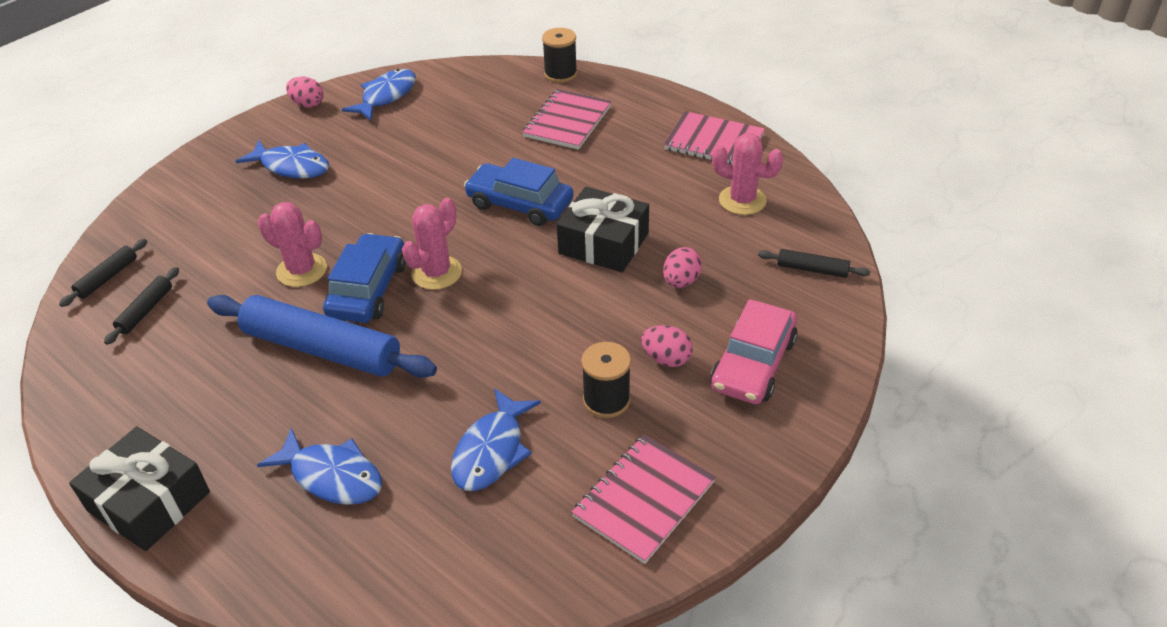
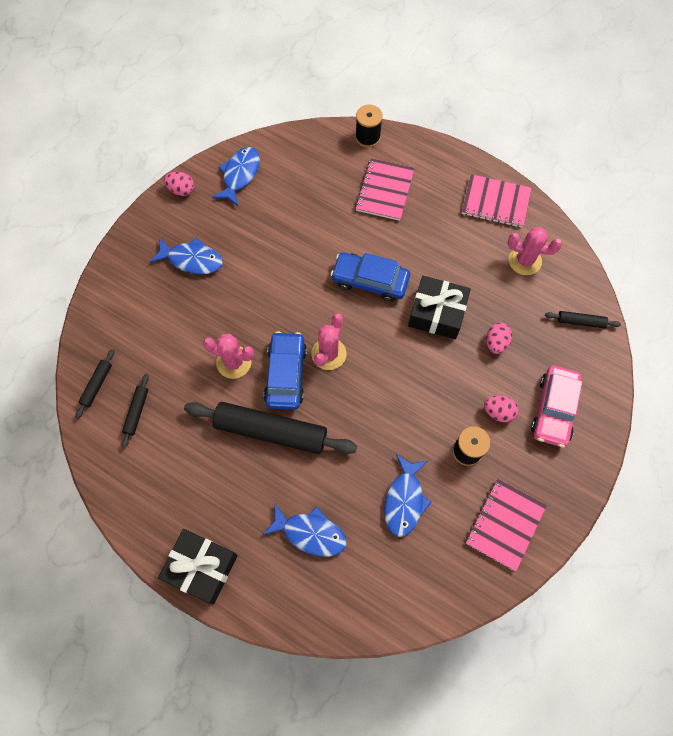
camera: 10 degrees left, 25 degrees up
blue rolling pin [207,295,437,378] -> black rolling pin [184,402,357,454]

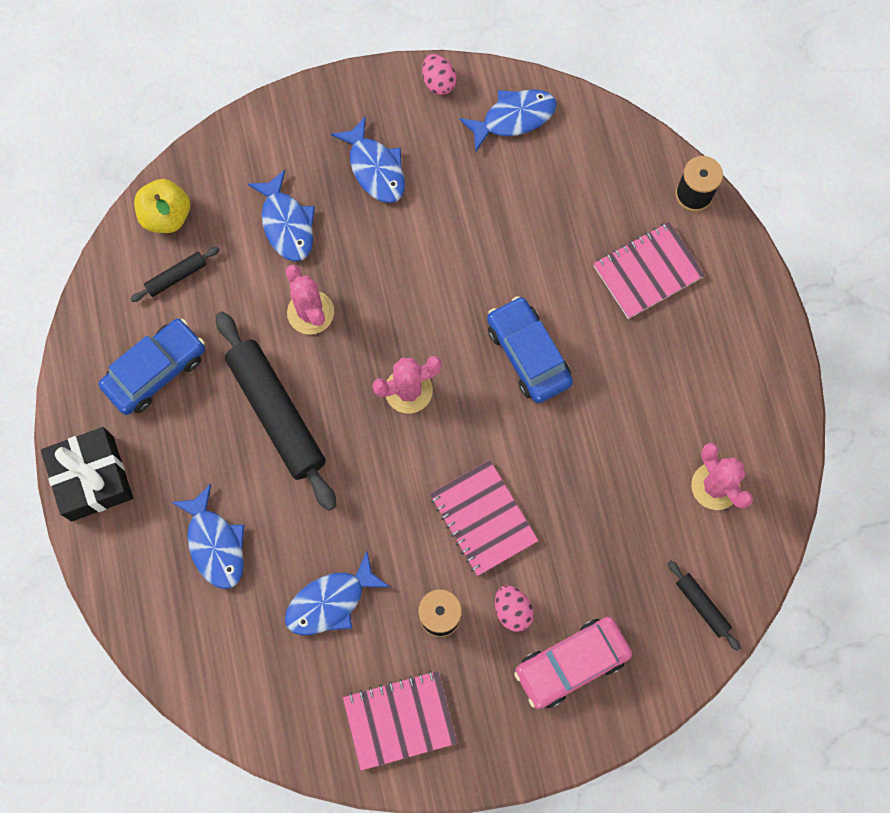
camera: 45 degrees right, 5 degrees up
black rolling pin [75,349,114,419] -> yellow apple [134,179,190,233]
blue car [264,331,307,410] -> blue car moved to [99,319,205,415]
black gift [408,276,471,339] -> none
pink notebook [461,174,532,228] -> pink notebook moved to [430,460,538,576]
pink egg [486,323,512,354] -> none
none -> blue fish [248,170,315,262]

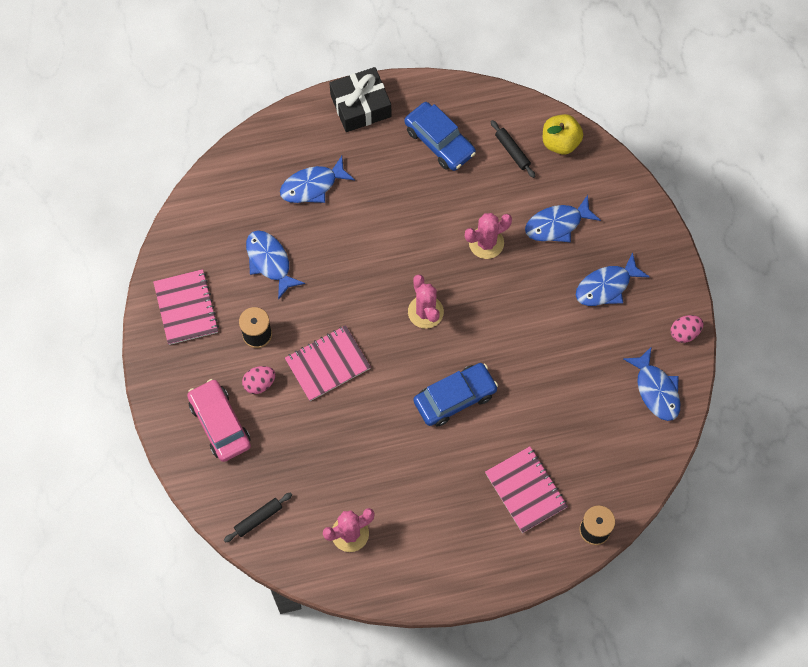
camera: 90 degrees right, 5 degrees down
black rolling pin [216,312,336,511] -> none

